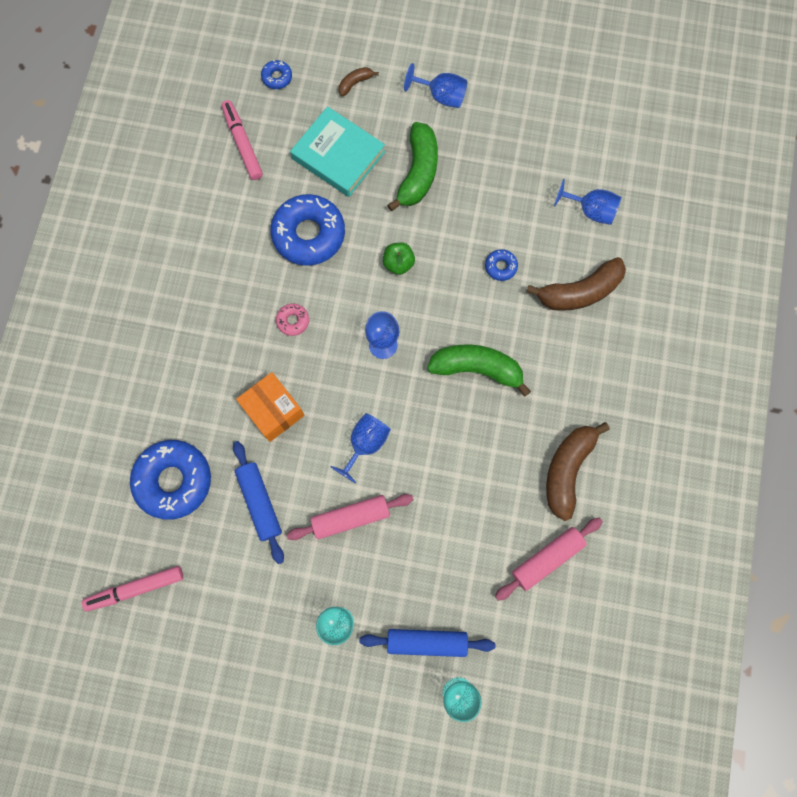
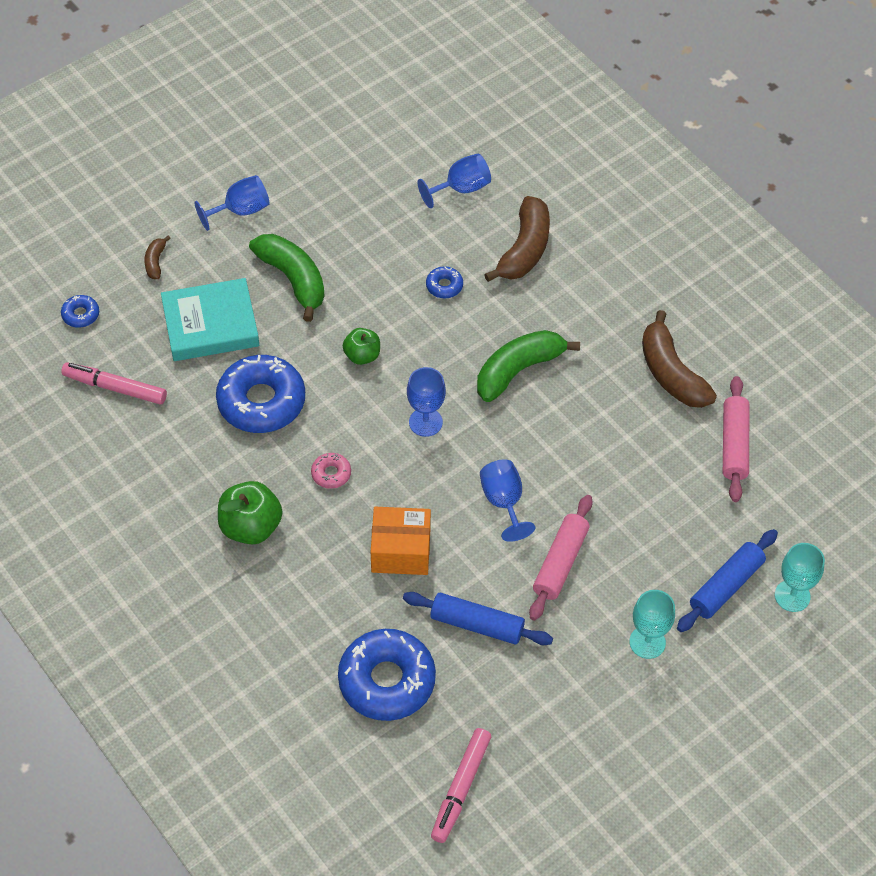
camera: 50 degrees left, 20 degrees down
none -> green apple [218,481,282,544]

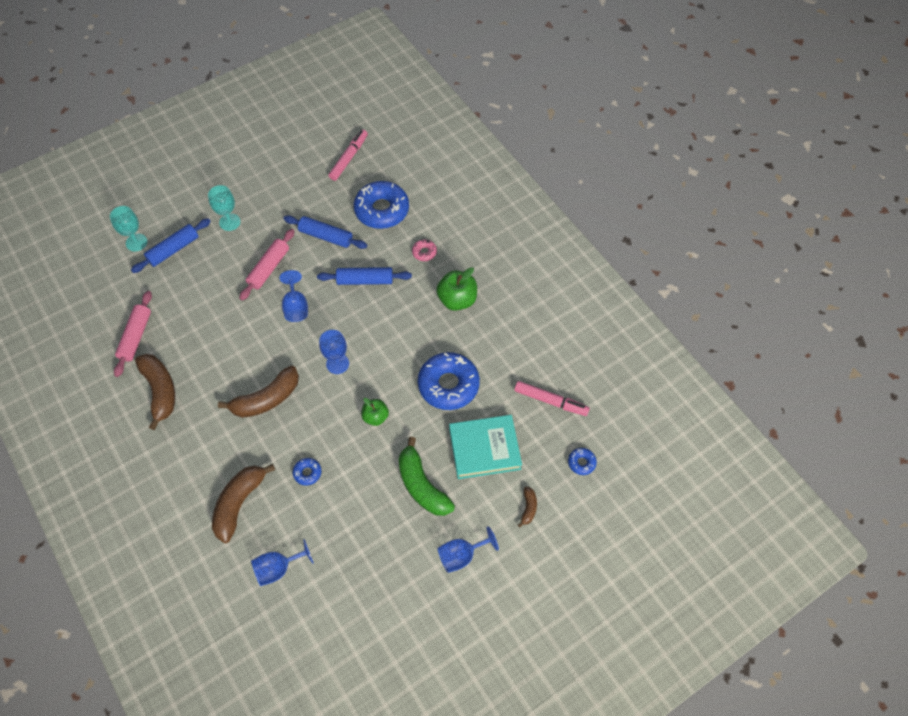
camera: 175 degrees left, 5 degrees up
pink donut [311,453,351,489] -> pink donut moved to [412,239,437,261]
orange box [371,507,431,575] -> blue rolling pin [317,267,412,285]
green banana [477,330,580,402] -> brown banana [218,366,299,418]

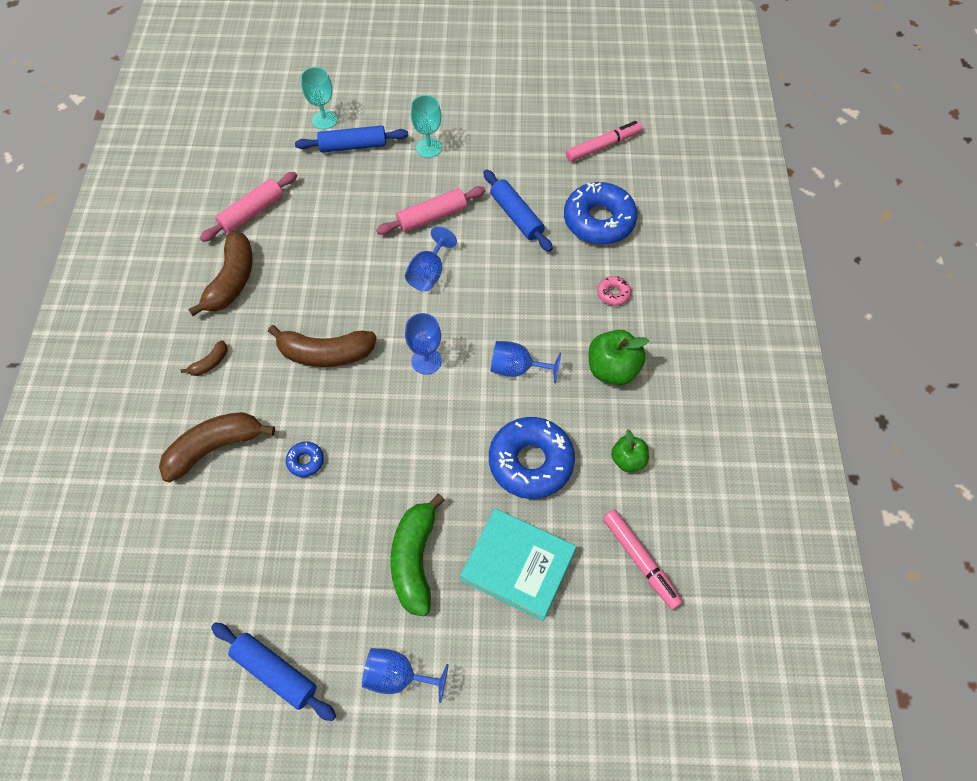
camera: 35 degrees right, 0 degrees up
blue goblet [251,539,314,586] -> blue goblet moved to [490,341,561,383]
blue rolling pin [317,267,412,285] -> blue rolling pin moved to [211,622,336,721]
green apple [361,398,389,426] -> green apple moved to [611,429,649,472]
brown banana [518,487,537,527] -> brown banana moved to [181,340,227,376]
blue donut [568,448,597,475] -> none

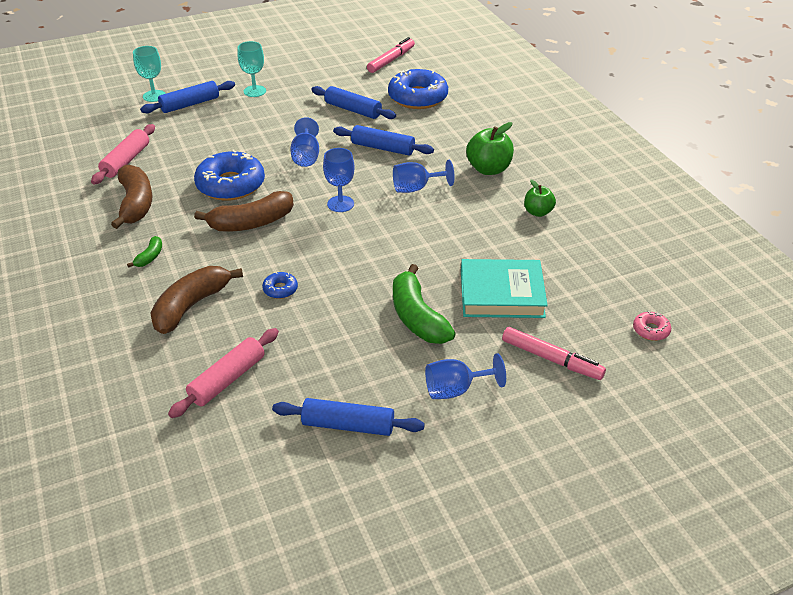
camera: 25 degrees left, 20 degrees down
brown banana [181,340,227,376] -> green banana [127,236,162,268]
pink rolling pin [376,186,486,235] -> pink rolling pin moved to [168,328,279,418]
blue donut [489,417,575,499] -> blue donut moved to [194,150,265,201]
pink donut [597,276,631,306] -> pink donut moved to [633,311,671,341]
pink marker [603,510,683,610] -> pink marker moved to [502,327,606,380]
none -> blue rolling pin [333,125,434,156]

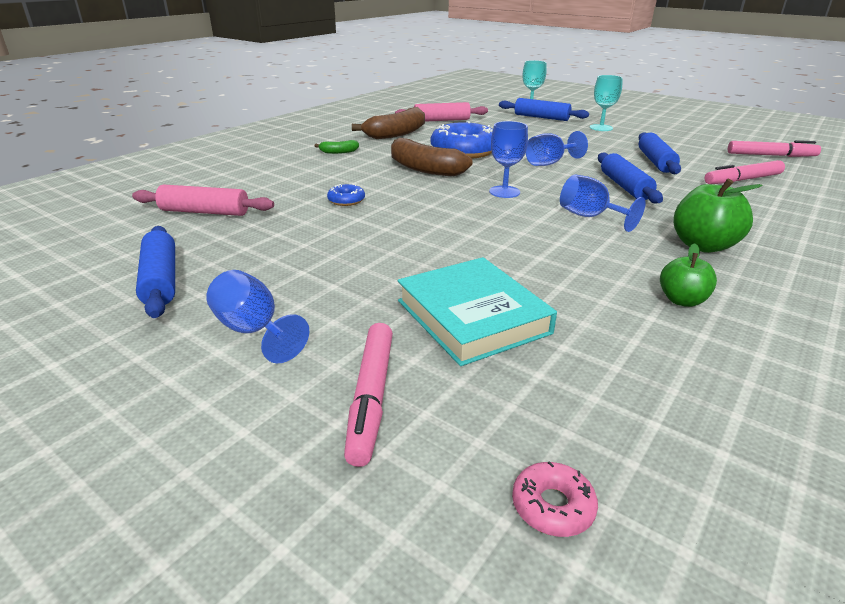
camera: 60 degrees right, 10 degrees down
brown banana [150,266,243,334] -> none
blue donut [388,69,448,109] -> pink marker [704,160,785,184]
green banana [393,264,456,344] -> none

